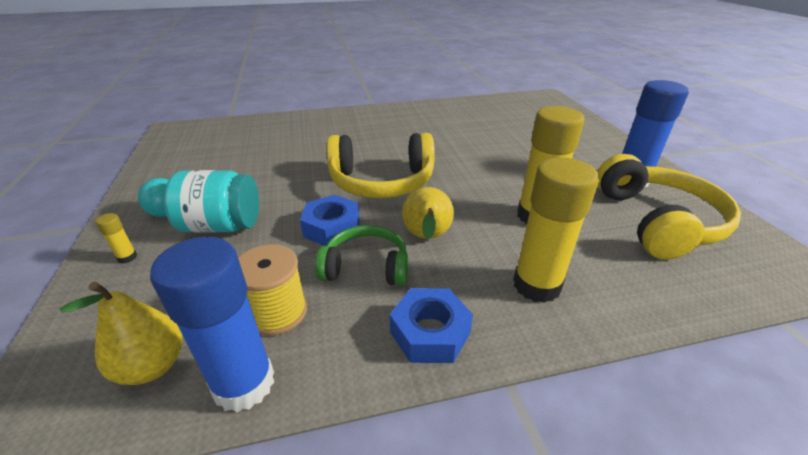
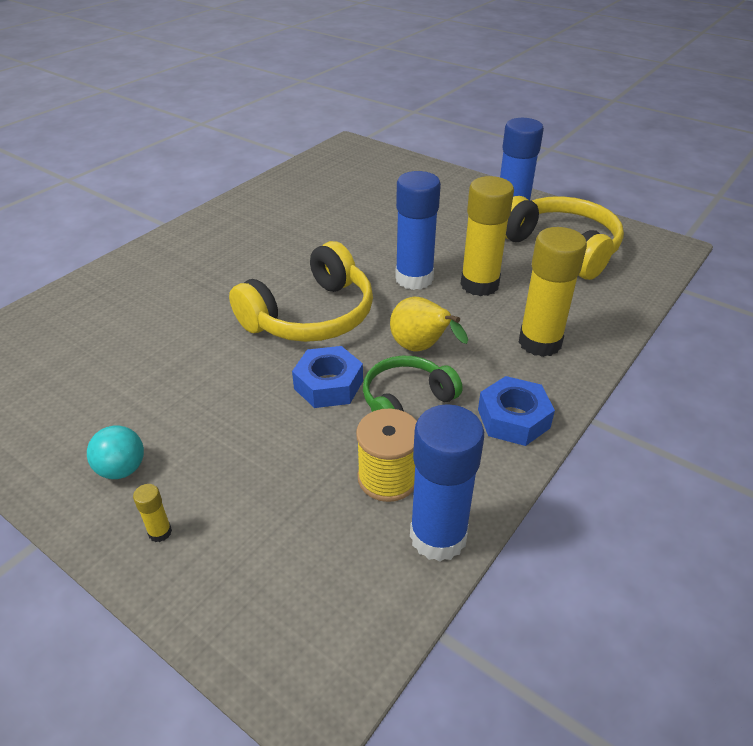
camera: 40 degrees left, 5 degrees up
yellow pear [60,282,182,385] -> none
turquoise jar [164,170,259,233] -> none
none -> blue glue stick [395,171,441,290]

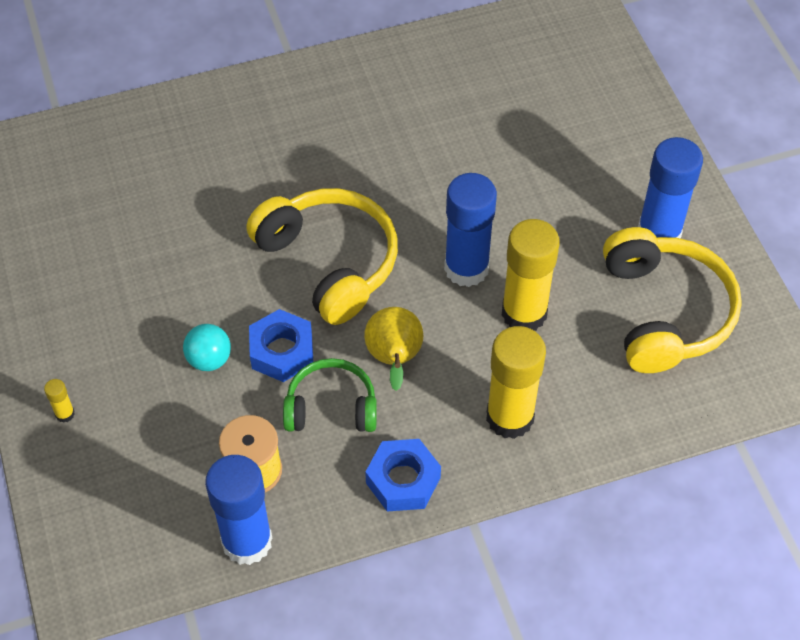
camera: 35 degrees right, 15 degrees up
turquoise ball [87,426,144,479] -> turquoise ball moved to [183,324,231,371]
yellow headphones [229,241,373,342] -> yellow headphones turned 120 degrees counterclockwise [246,188,398,325]

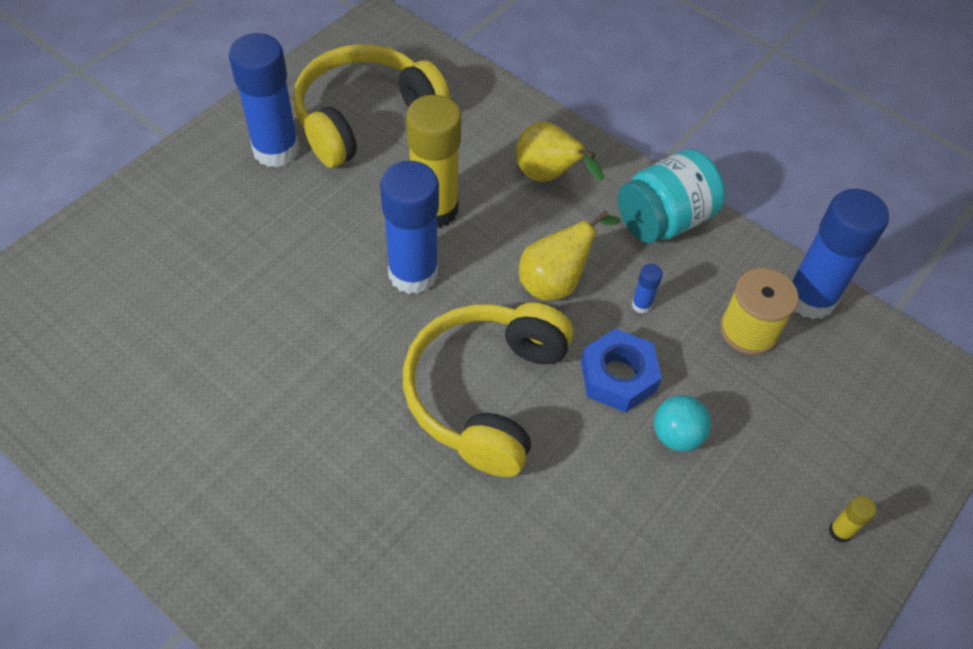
camera: 125 degrees left, 0 degrees up
green headphones [283,358,377,432] -> blue glue stick [632,264,663,314]
blue nut [365,439,441,512] -> turquoise jar [618,149,725,243]
yellow glue stick [486,326,546,439] -> yellow pear [515,122,604,182]

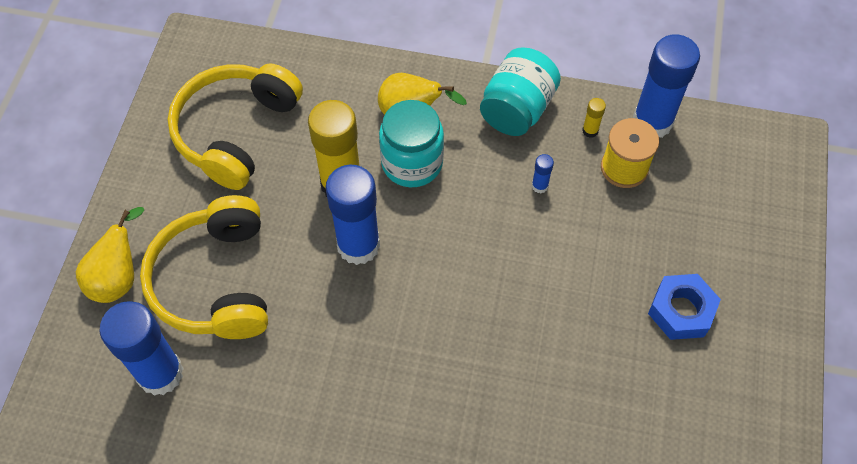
camera: 25 degrees left, 5 degrees up
blue glue stick [229,33,300,167] -> blue glue stick moved to [100,301,184,396]
yellow headphones [403,302,573,477] -> yellow headphones moved to [140,195,268,339]
yellow pear [519,210,621,301] -> yellow pear moved to [76,207,144,303]
blue nut [581,328,662,413] -> blue nut moved to [648,274,721,340]
turquoise ball [654,395,711,452] -> none
yellow glue stick [829,496,876,543] -> yellow glue stick moved to [582,98,606,138]
none -> turquoise jar [379,100,444,187]

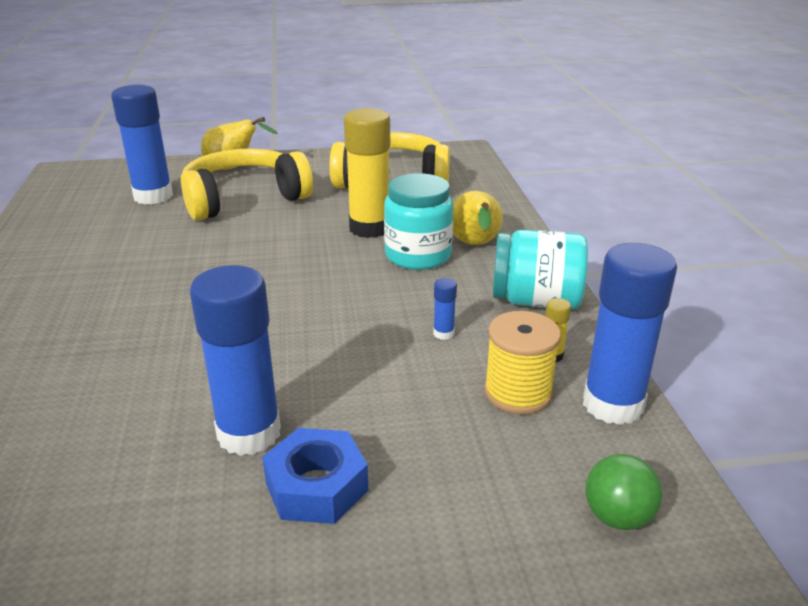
camera: 70 degrees right, 30 degrees down
blue glue stick [325,165,380,265] -> blue glue stick moved to [190,265,281,456]
none -> green ball [585,454,662,530]

